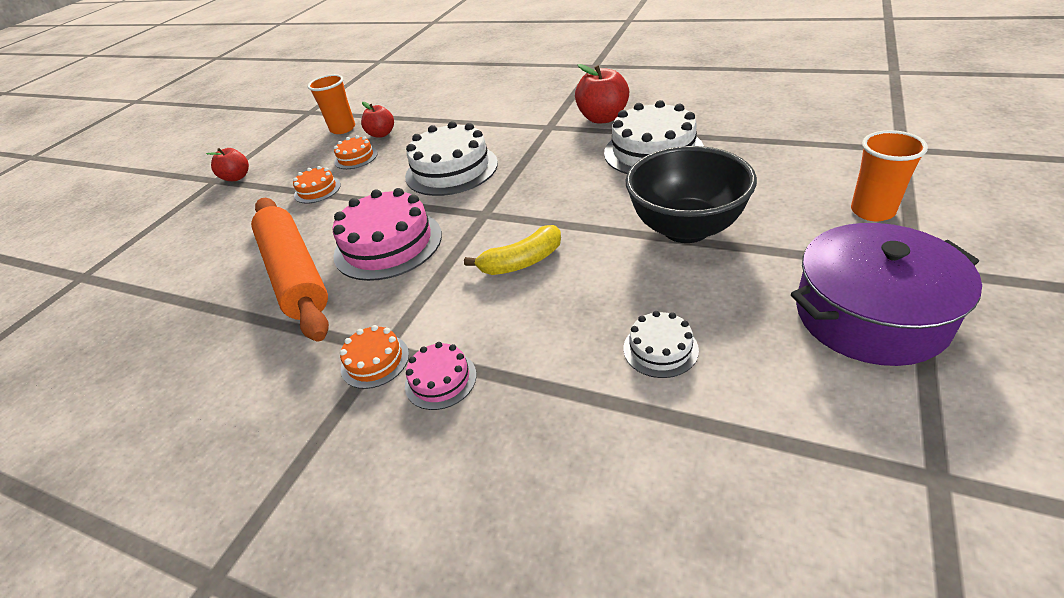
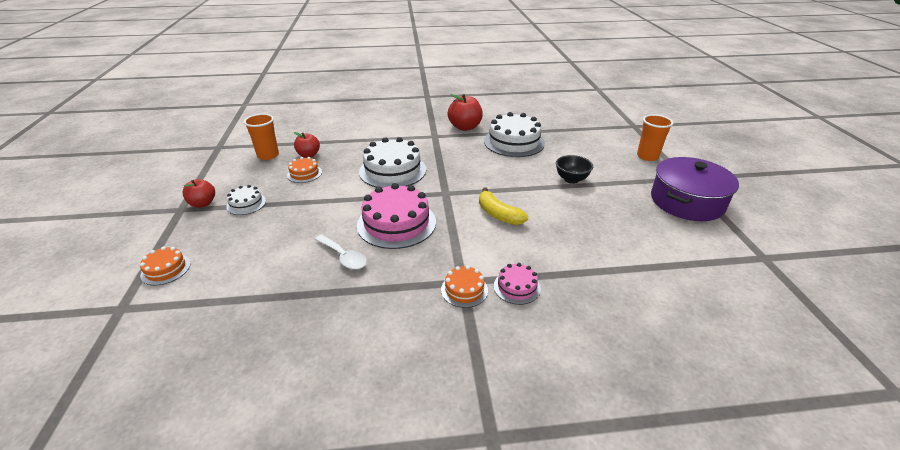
camera: 35 degrees left, 5 degrees down
orange rolling pin [251,198,329,342] -> white spoon [315,235,367,270]
orange cake [293,166,341,203] -> orange cake moved to [140,246,191,286]
yellow banana [464,225,561,275] -> yellow banana turned 105 degrees clockwise [479,188,528,225]
white cake [624,311,699,378] -> white cake moved to [226,185,266,215]
black bowl [626,146,757,243] -> black bowl [556,155,593,184], size x0.52

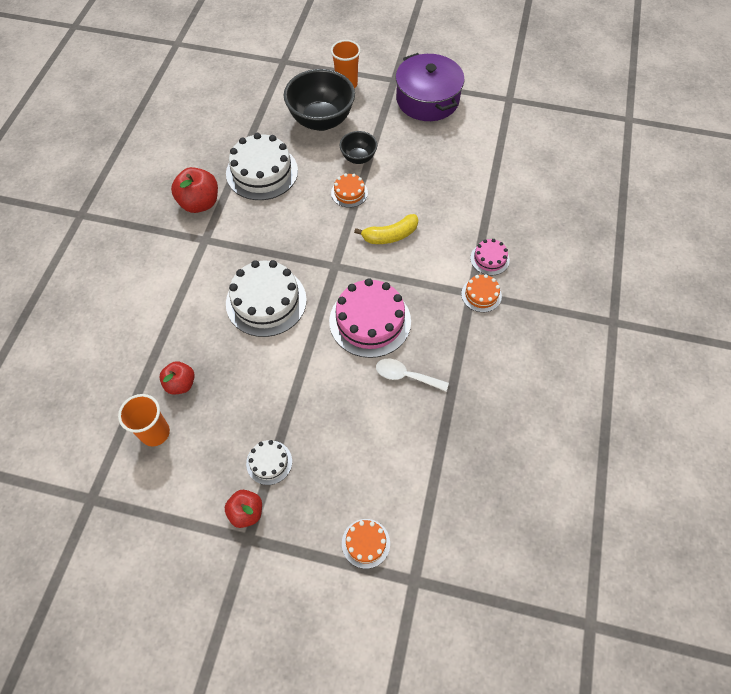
camera: 70 degrees left, 25 degrees up
orange cake [287,157,322,183] -> orange cake moved to [331,173,368,208]
white spoon [315,235,367,270] -> white spoon turned 135 degrees counterclockwise [376,359,449,392]
none -> black bowl [284,69,355,131]

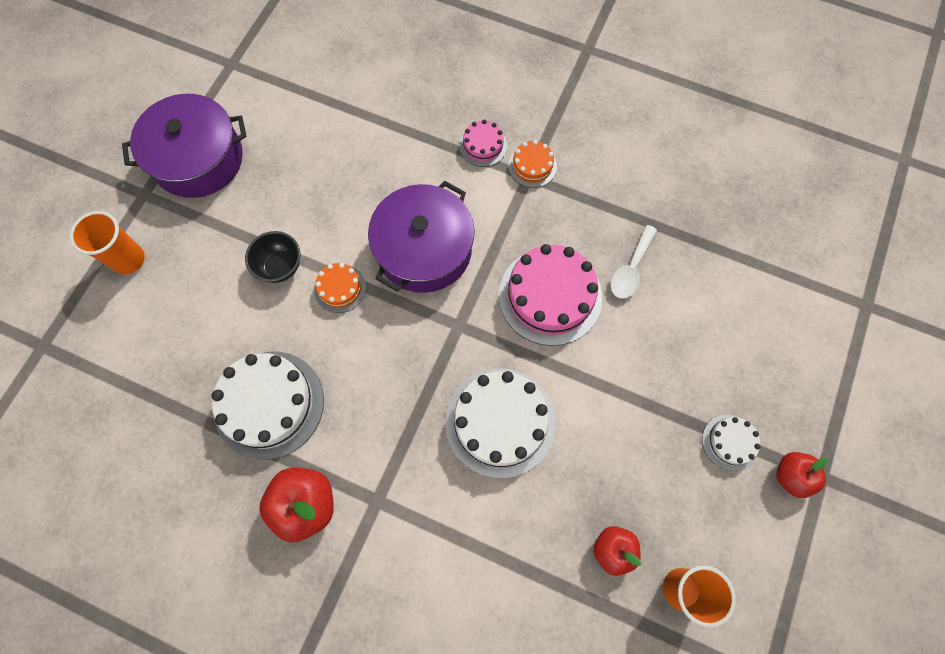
camera: 80 degrees left, 10 degrees up
black bowl [284,69,355,131] -> none
orange cake [342,519,390,569] -> none
yellow banana [354,214,418,244] -> purple pot [368,181,475,293]

